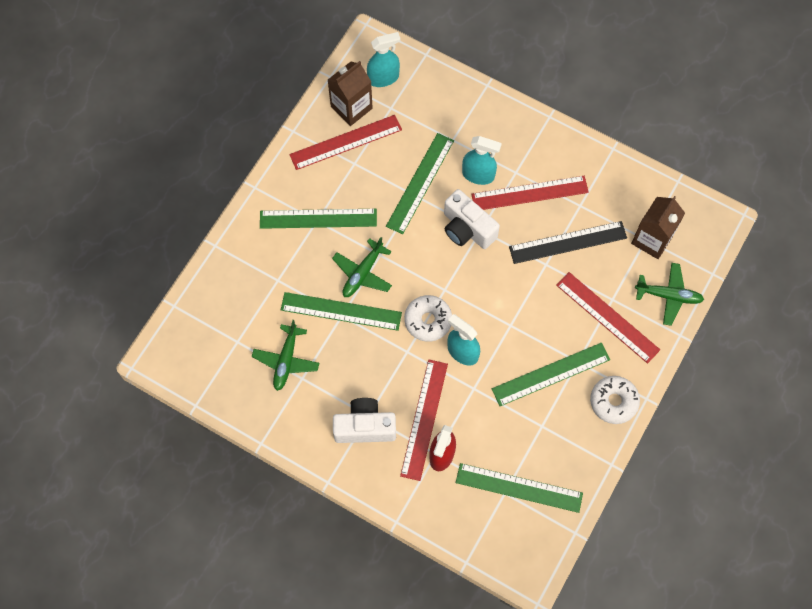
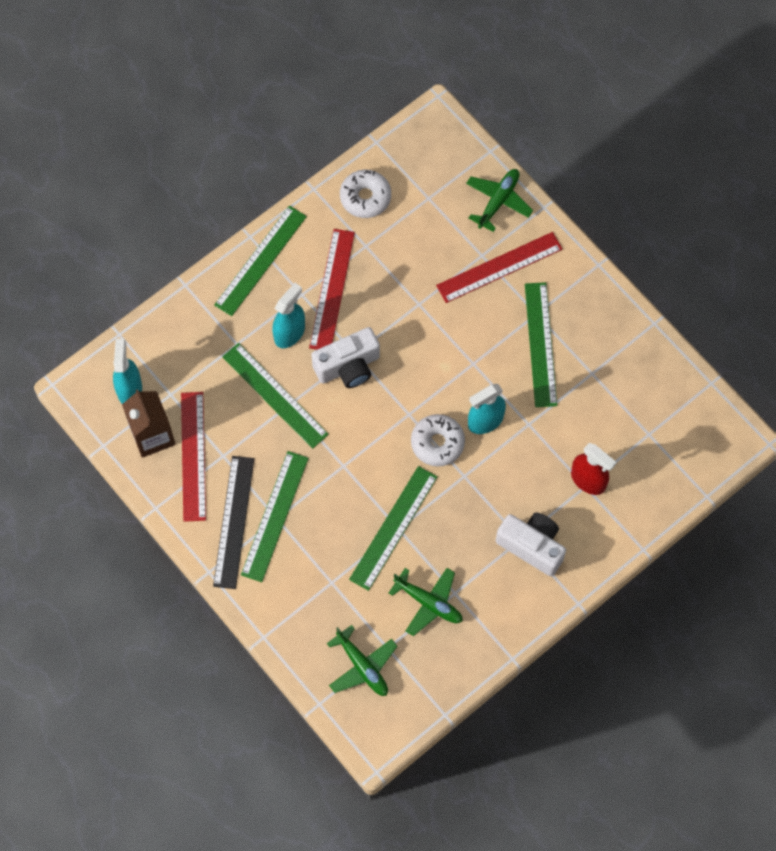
camera: 70 degrees left, 0 degrees up
green plane [332,237,392,297] -> green plane moved to [327,625,398,696]
white camera [333,398,396,443] -> white camera turned 105 degrees clockwise [496,512,566,576]
red ruler [400,360,448,481] -> none
green ruler [456,463,583,513] -> green ruler moved to [214,206,307,316]
black ruler [509,221,627,264] -> black ruler moved to [213,456,254,589]
white donut [590,376,640,424] -> white donut moved to [340,170,391,218]
brown carton [631,196,685,259] -> none

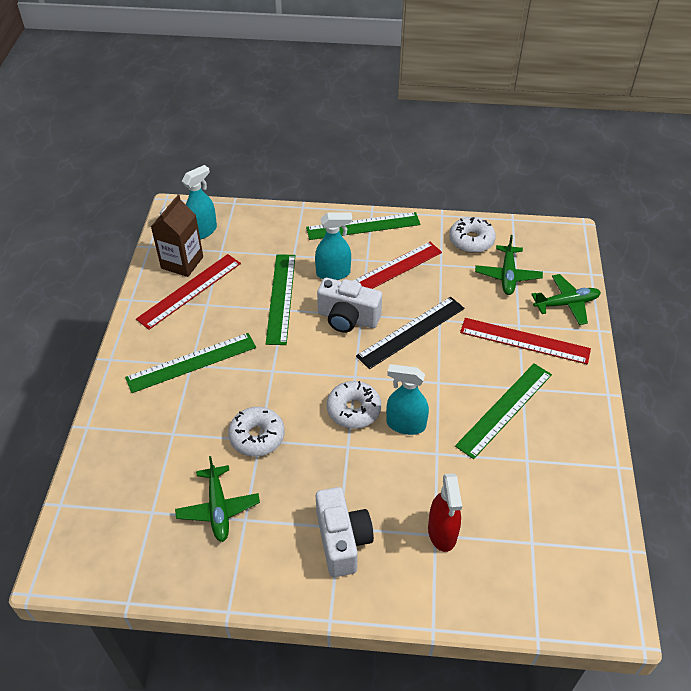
camera: 45 degrees right, 20 degrees down
black ruler [213,456,254,589] -> black ruler moved to [356,297,465,369]
green plane [327,625,398,696] -> green plane moved to [475,235,543,295]
green ruler [349,466,437,591] -> white donut [228,407,285,457]

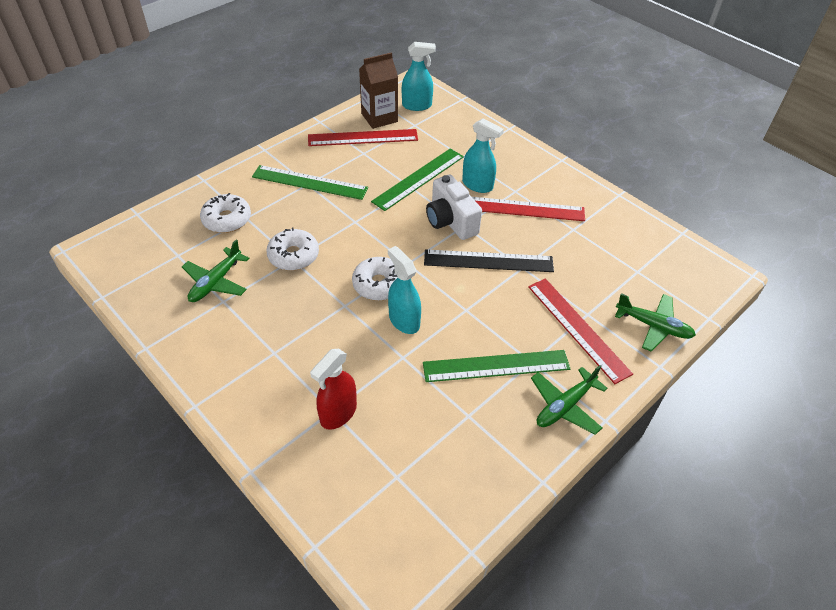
camera: 40 degrees right, 0 degrees up
green ruler [306,212,420,240] -> none
white camera [316,487,374,577] -> none
white donut [449,217,496,253] -> white donut moved to [200,193,251,233]
green plane [475,235,543,295] -> green plane moved to [531,365,608,435]

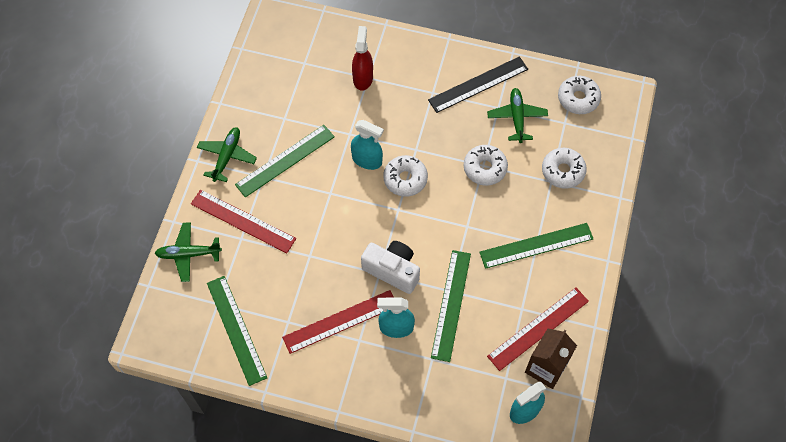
camera: 150 degrees right, 15 degrees up
black ruler [424,249,554,272] -> black ruler moved to [428,57,528,113]
none -> green ruler [207,276,267,386]
none -> white donut [558,76,601,114]

